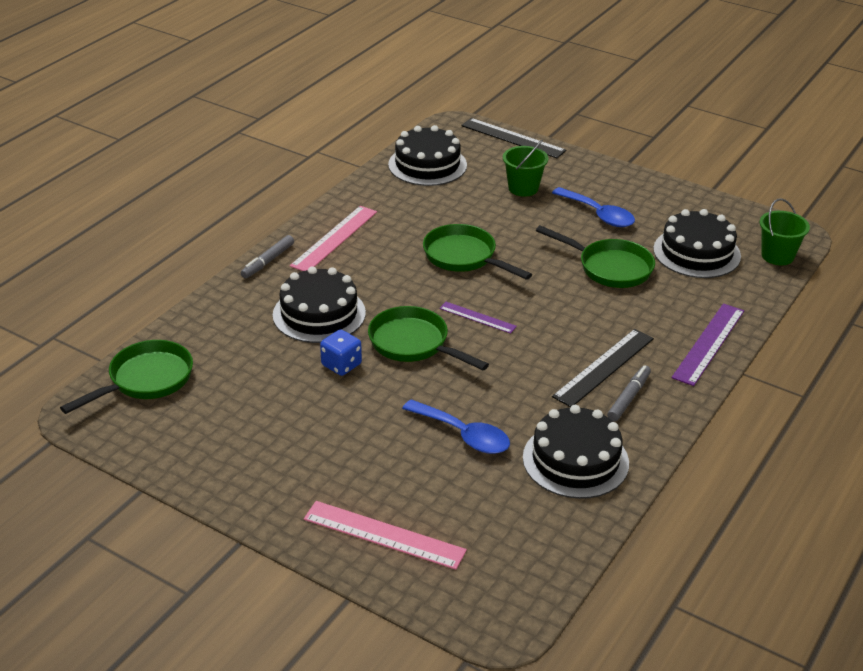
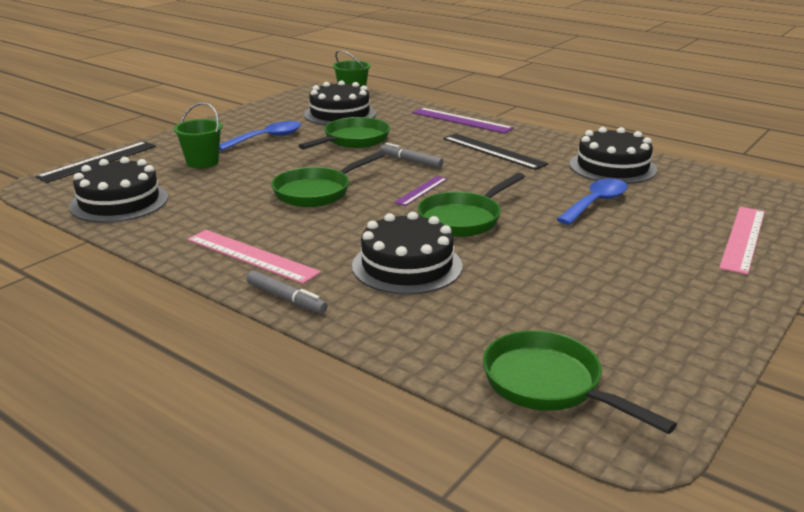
camera: 85 degrees left, 10 degrees down
blue dice [320,329,362,376] -> none
grey marker [607,365,651,421] -> grey marker moved to [380,143,443,168]

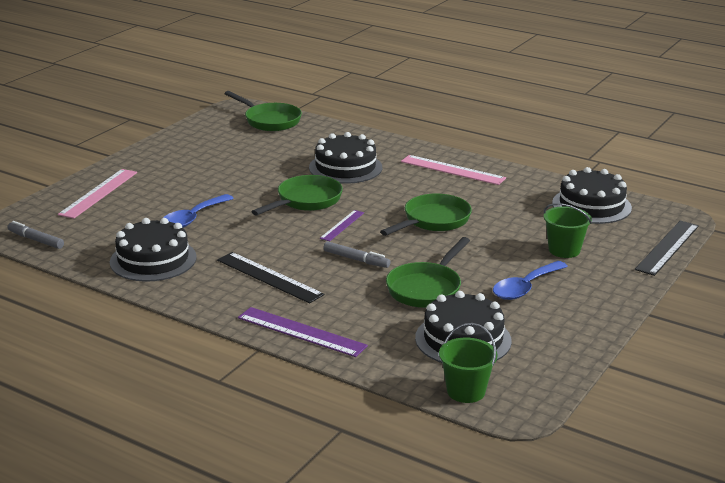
camera: 175 degrees right, 0 degrees up
grey marker [247,270,328,314] -> grey marker moved to [7,221,64,249]

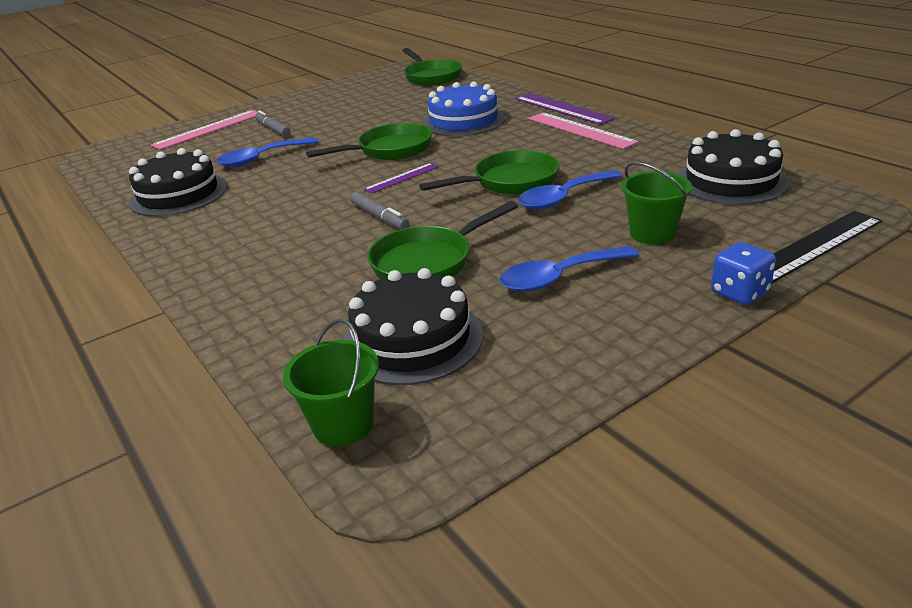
camera: 25 degrees right, 5 degrees up
grey marker [7,221,64,249] -> grey marker moved to [255,110,291,137]
black ruler [217,252,324,303] -> none
purple ruler [238,307,368,357] -> purple ruler moved to [515,93,615,125]
black cake [309,132,382,184] -> blue cake [423,81,505,136]
none -> blue spoon [518,170,622,210]
none -> blue dice [711,242,776,305]

